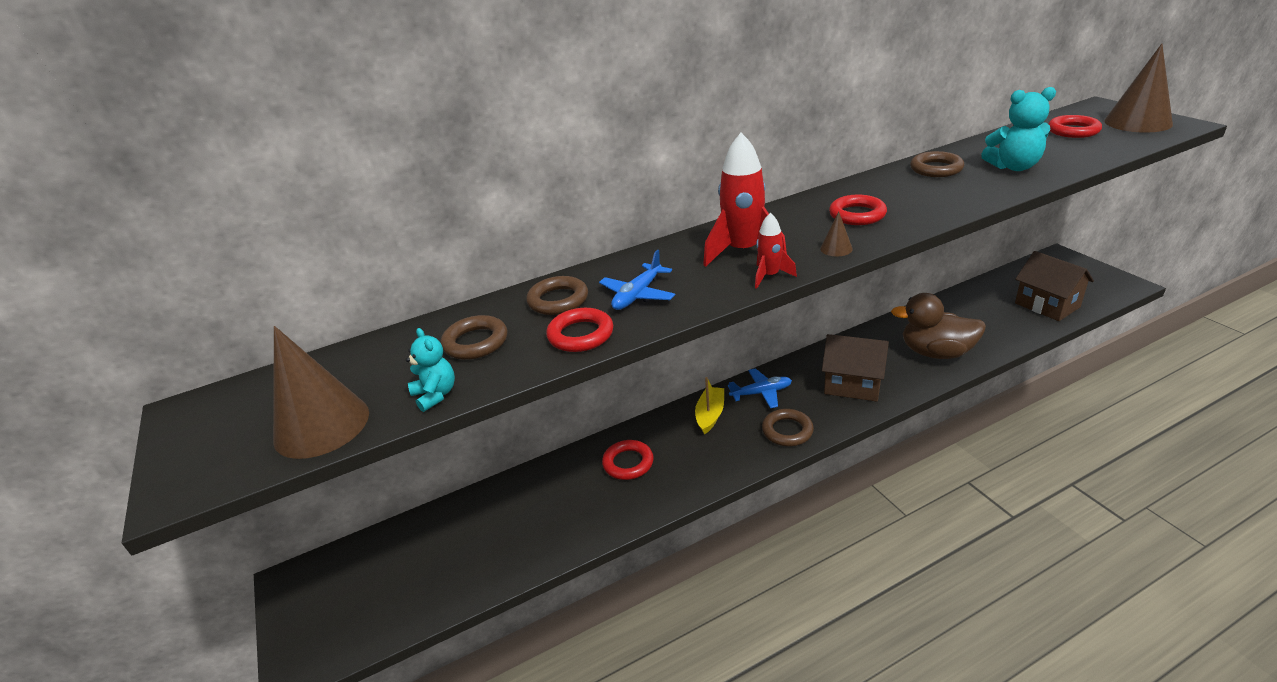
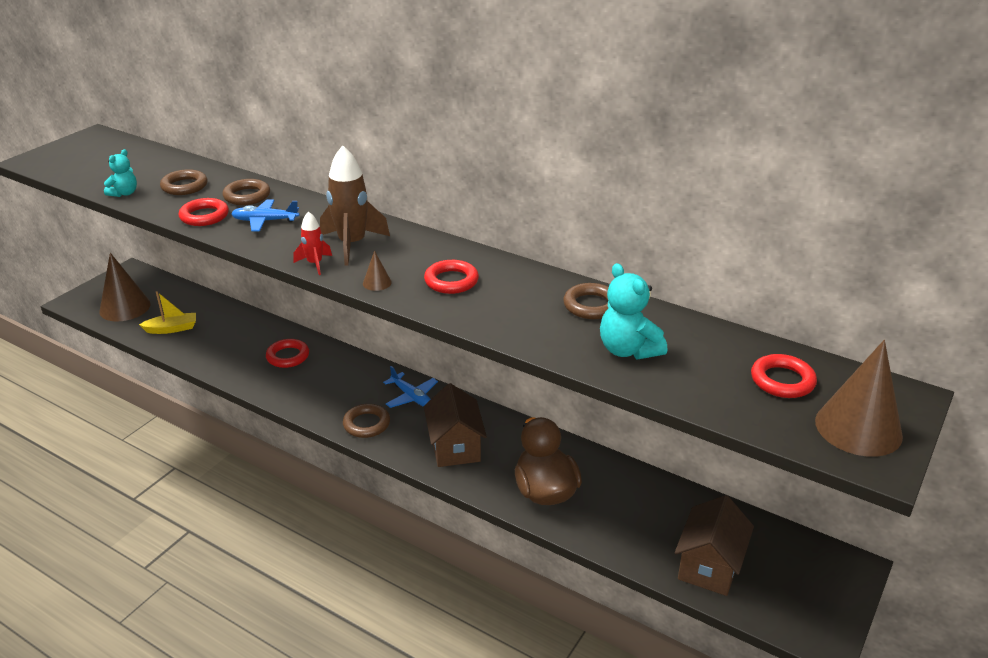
camera: 55 degrees right, 0 degrees up
brown cone [273,326,369,459] -> brown cone moved to [99,253,151,321]
yellow boat [695,377,724,435] -> yellow boat moved to [139,291,196,334]
red rocket [703,133,787,267] -> brown rocket [320,145,390,266]

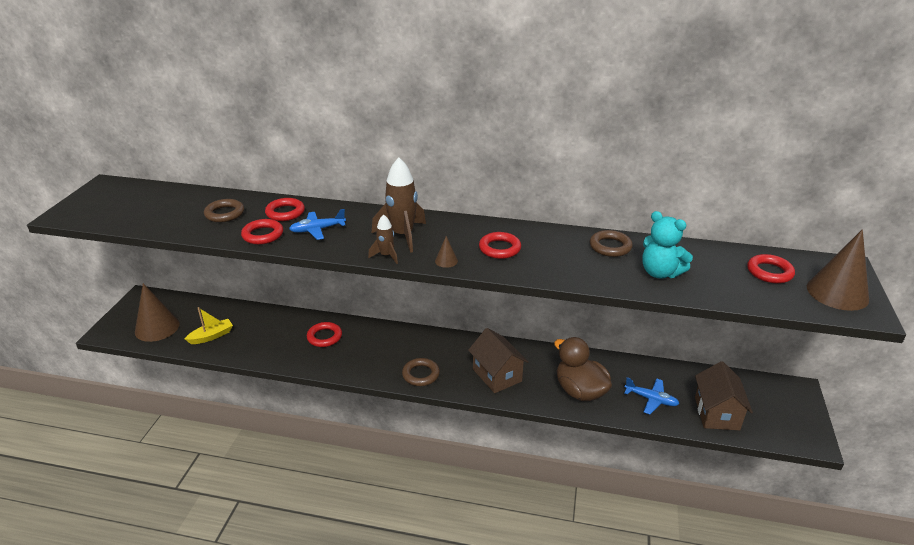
camera: 20 degrees left, 0 degrees up
turquoise teddy bear [104,149,137,197] -> none
brown ring [222,179,270,205] -> red ring [265,198,305,221]
red rocket [293,211,332,275] -> brown rocket [368,214,398,264]
blue plane [383,366,438,408] -> blue plane moved to [624,377,679,414]

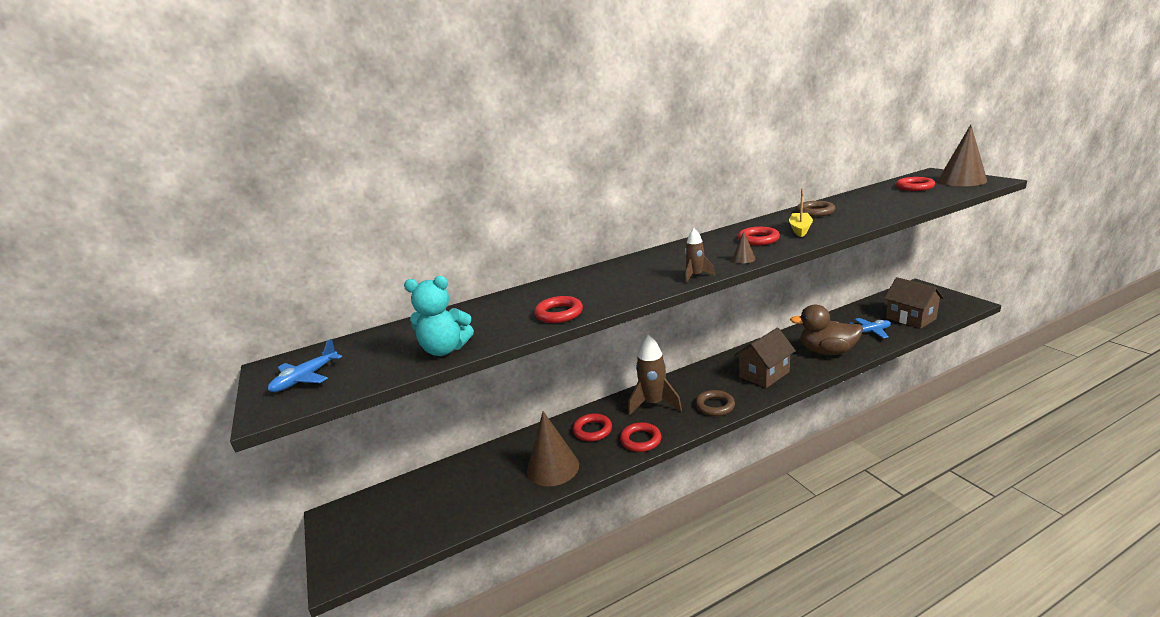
camera: 35 degrees left, 10 degrees down
brown cone [135,283,180,342] -> brown cone moved to [527,411,579,487]
yellow boat [185,307,233,344] -> yellow boat moved to [789,188,813,237]
brown ring [204,199,244,222] -> none
red ring [265,198,305,221] -> red ring moved to [620,422,661,452]
blue plane [289,209,346,240] -> blue plane moved to [268,339,342,392]
brown rocket [372,157,426,253] -> brown rocket moved to [628,335,682,415]
brown house [468,328,529,393] -> brown house turned 60 degrees counterclockwise [734,328,796,388]
turquoise teddy bear [643,211,693,279] -> turquoise teddy bear moved to [404,276,474,356]

